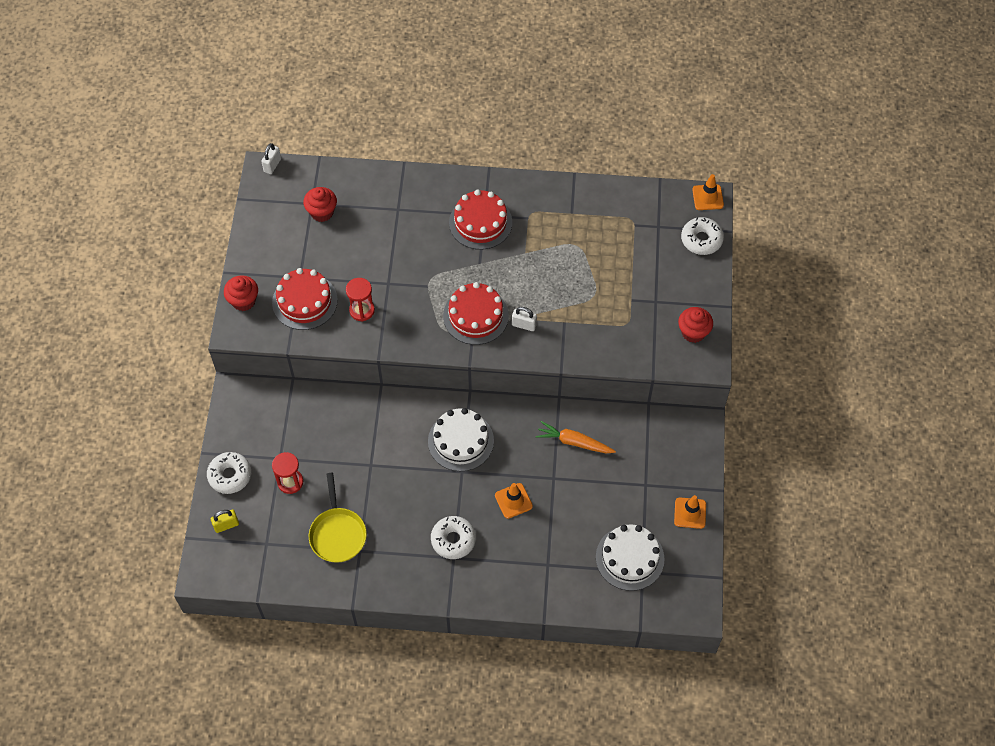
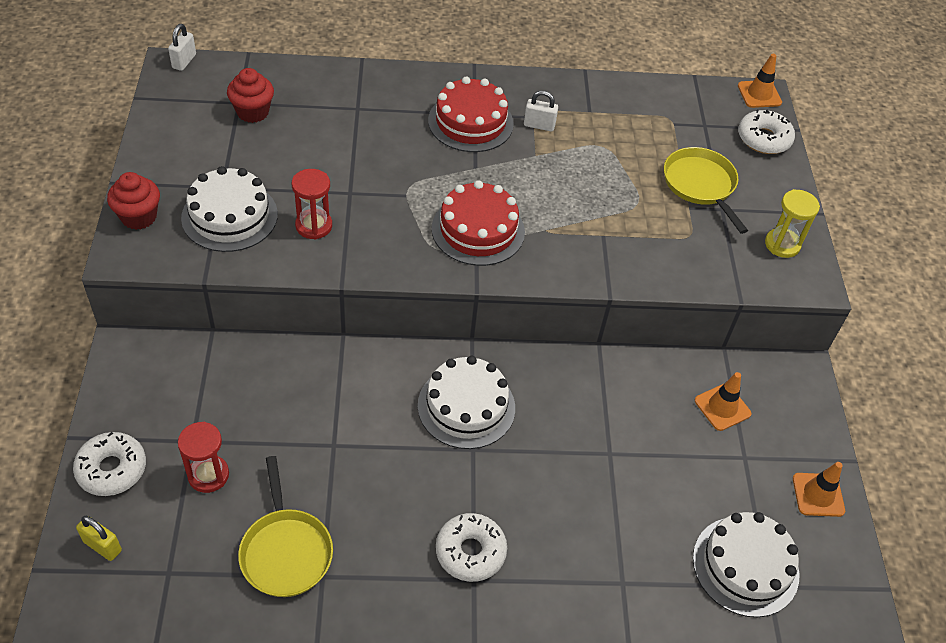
camera: 10 degrees left, 10 degrees down
yellow padlock [211,510,239,533] -> yellow padlock turned 60 degrees clockwise [76,516,122,561]
red cake [272,268,338,330] -> white cake [181,166,278,252]
orange traffic cone [495,483,533,519] -> orange traffic cone moved to [695,372,751,431]
white padlock [512,307,537,331] -> white padlock moved to [524,90,558,131]
orange carrot [536,421,616,453] -> none
red cupcake [678,307,713,343] -> yellow hourglass [765,189,820,258]
none -> yellow pan [664,147,748,234]

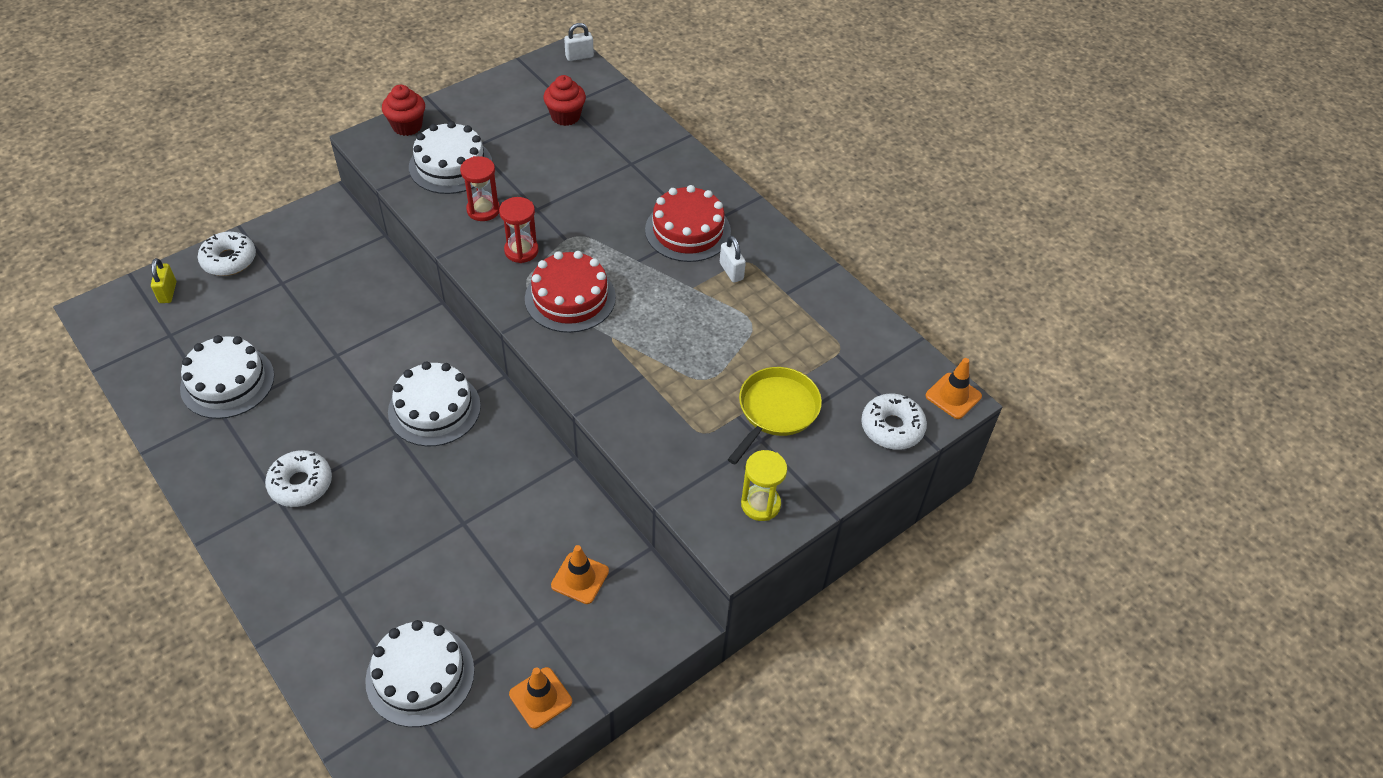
camera: 55 degrees right, 0 degrees up
red hourglass [178,422,229,493] -> red hourglass moved to [499,197,539,263]
yellow pan [238,456,333,597] -> white cake [180,335,274,419]

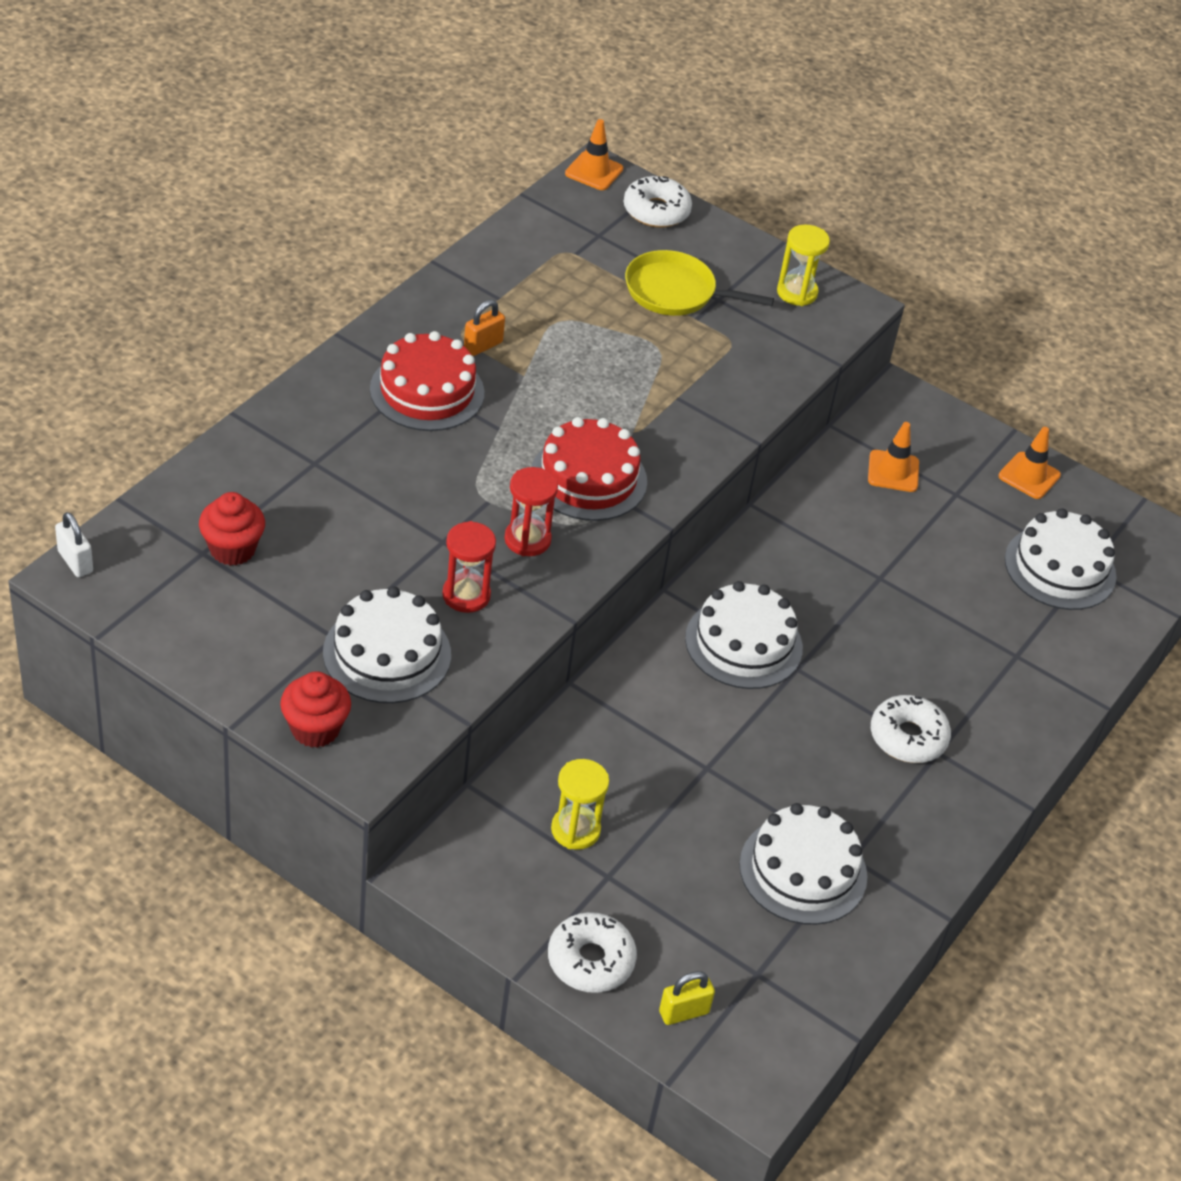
camera: 110 degrees left, 5 degrees down
white padlock [720,236,746,283] -> orange padlock [464,300,505,356]
none -> yellow hourglass [551,759,609,850]

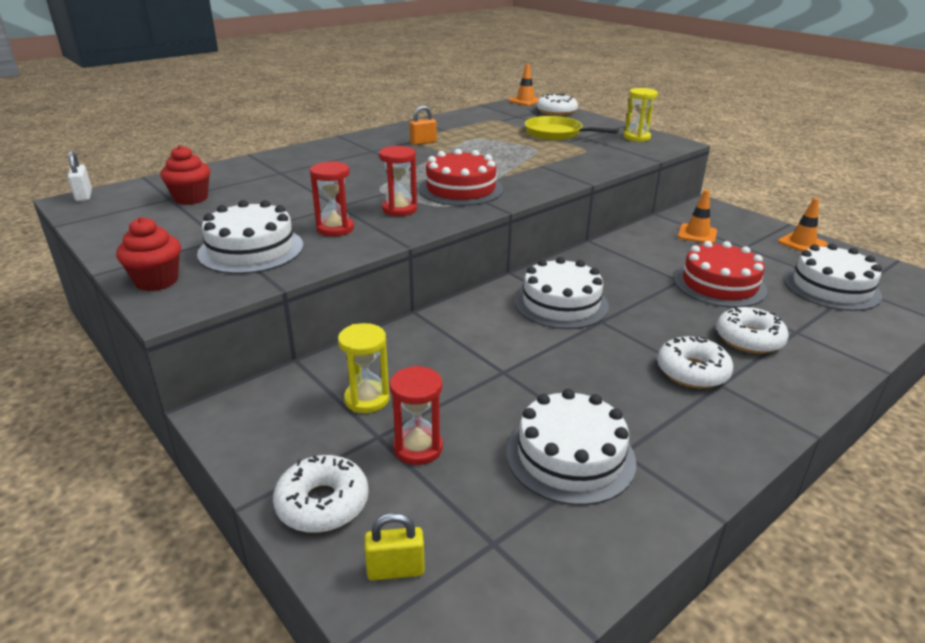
camera: 20 degrees right, 15 degrees down
red cake [370,331,484,431] -> red cake moved to [674,241,767,308]
none -> red hourglass [390,366,443,465]
none -> white donut [716,307,789,354]

